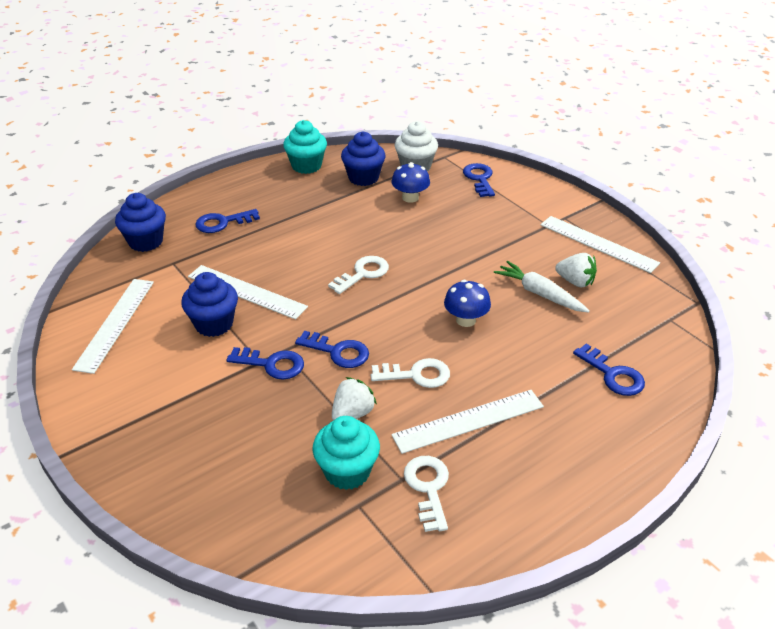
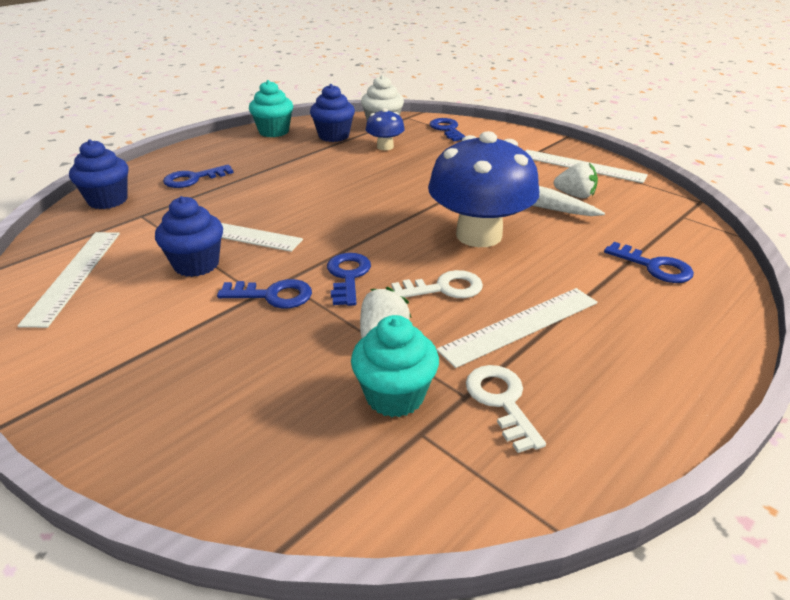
camera: 10 degrees left, 5 degrees down
blue key [295,331,369,368] -> blue key turned 105 degrees counterclockwise [327,253,371,306]
white key [328,256,389,294] -> none
blue mushroom [444,280,491,327] -> blue mushroom [428,131,539,247], size x2.10

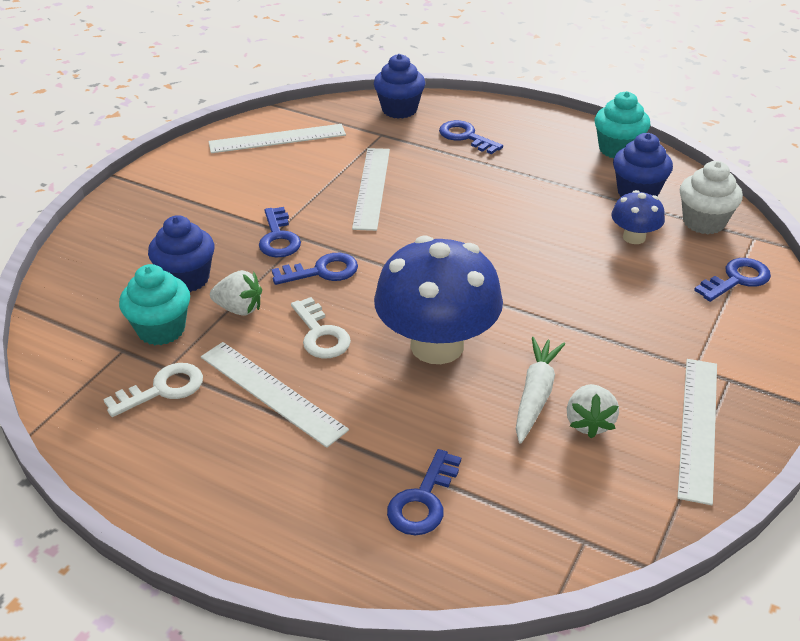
camera: 75 degrees right, 5 degrees up
blue cupcake [155,196,223,277] -> blue cupcake moved to [148,215,214,292]

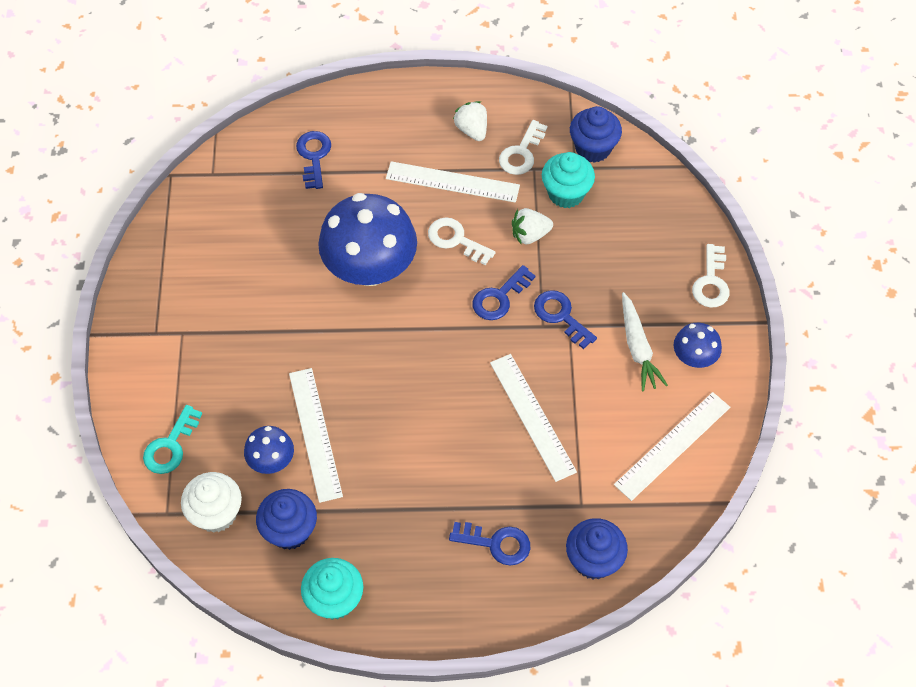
camera: 150 degrees right, 20 degrees up
blue cupcake [148,215,214,292] -> blue cupcake moved to [570,106,622,163]
white carrot [516,337,565,444] -> white carrot moved to [622,292,668,391]
white strawberry [567,384,619,438] -> white strawberry moved to [453,101,487,141]
white ruler [677,359,717,505] -> white ruler moved to [289,368,343,503]
blue key [694,258,771,302] -> turquoise key [143,405,202,474]
none -> blue mushroom [674,323,722,368]
none -> white key [692,244,729,308]

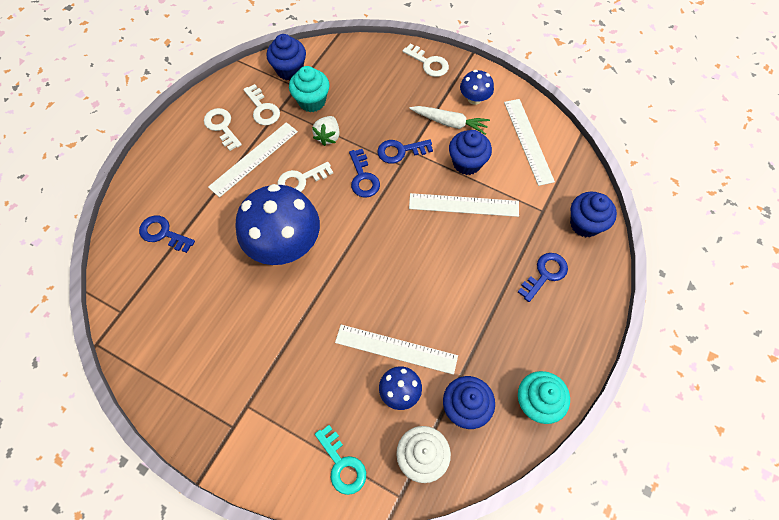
camera: 60 degrees left, 5 degrees up
white strawberry [453,101,487,141] -> white key [204,108,242,151]
none -> blue cupcake [449,130,492,175]

